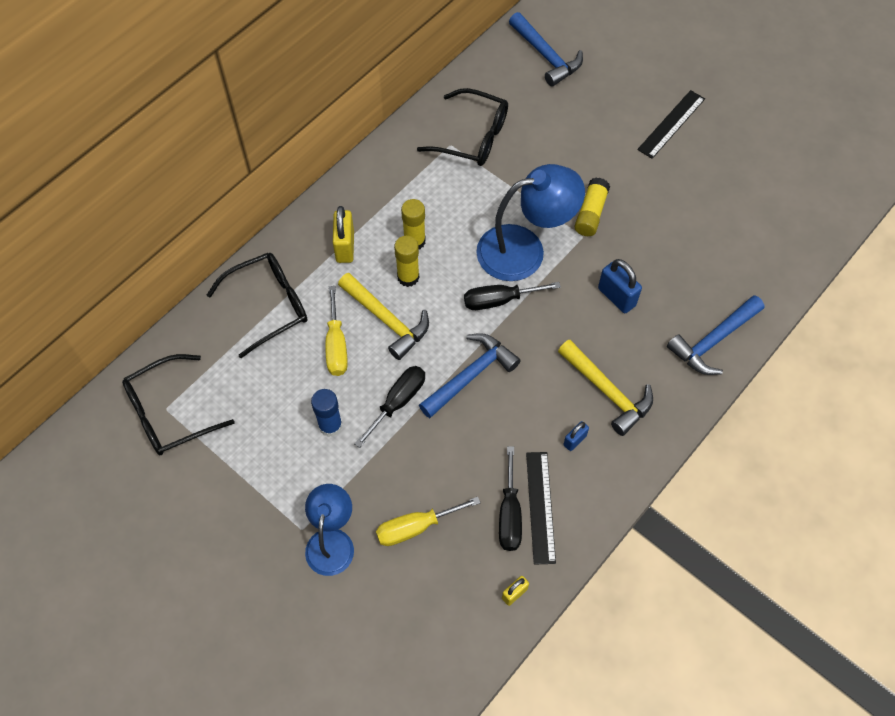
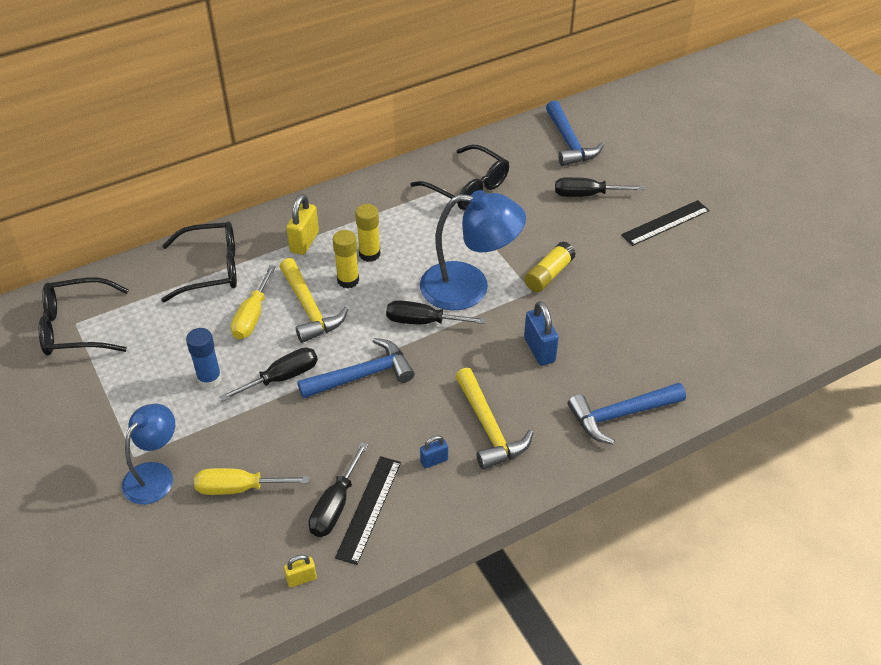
camera: 20 degrees right, 15 degrees down
none -> black screwdriver [555,177,644,197]

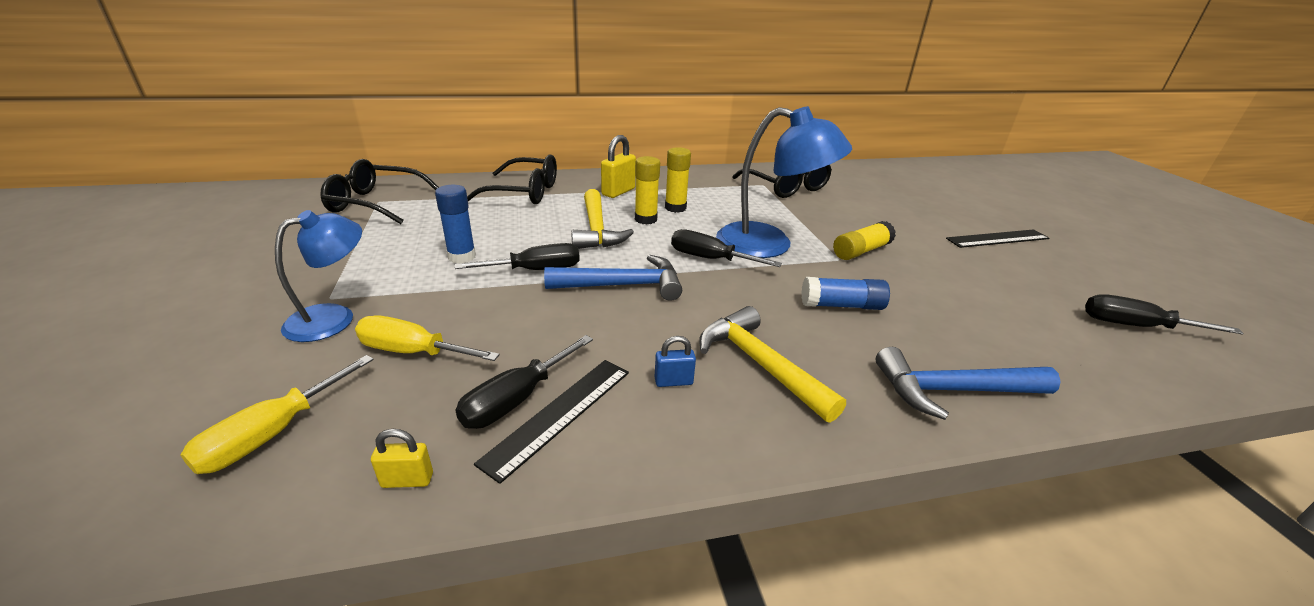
camera: 15 degrees right, 15 degrees down
yellow screwdriver [231,265,276,339] -> yellow screwdriver moved to [180,355,374,474]
yellow hammer [455,367,533,470] -> yellow hammer turned 150 degrees clockwise [699,306,846,423]
blue padlock [524,301,559,366] -> blue glue stick [801,277,890,310]
blue hammer [546,100,604,166] -> none
black screwdriver [555,177,644,197] -> black screwdriver moved to [1085,295,1244,335]

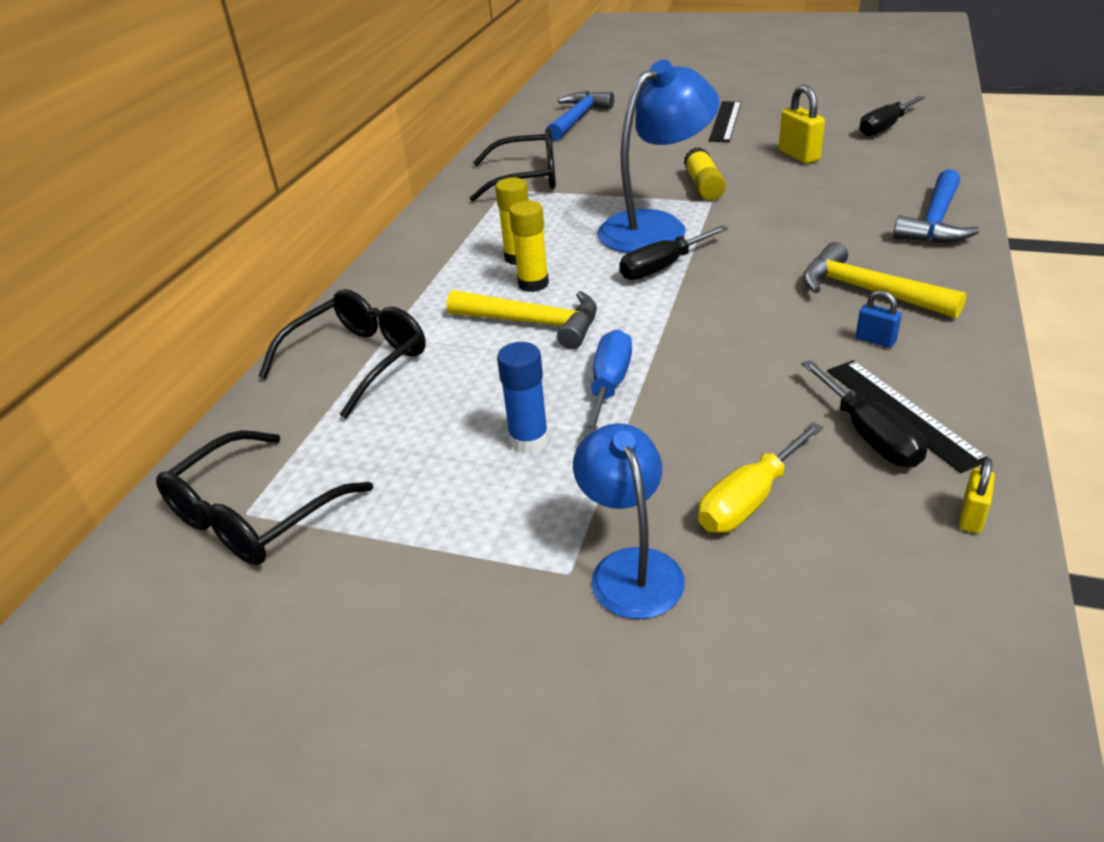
camera: 55 degrees left, 5 degrees up
yellow screwdriver [180,355,374,474] -> none
black screwdriver [455,243,580,270] -> blue screwdriver [583,329,632,436]
blue hammer [544,255,682,301] -> blue hammer moved to [547,91,614,141]
yellow padlock [601,135,636,198] -> yellow padlock moved to [779,85,825,164]
blue padlock [655,336,696,387] -> blue padlock turned 75 degrees counterclockwise [856,290,902,348]
yellow hammer [699,306,846,423] -> yellow hammer turned 45 degrees clockwise [803,242,967,318]
blue glue stick [801,277,890,310] -> none

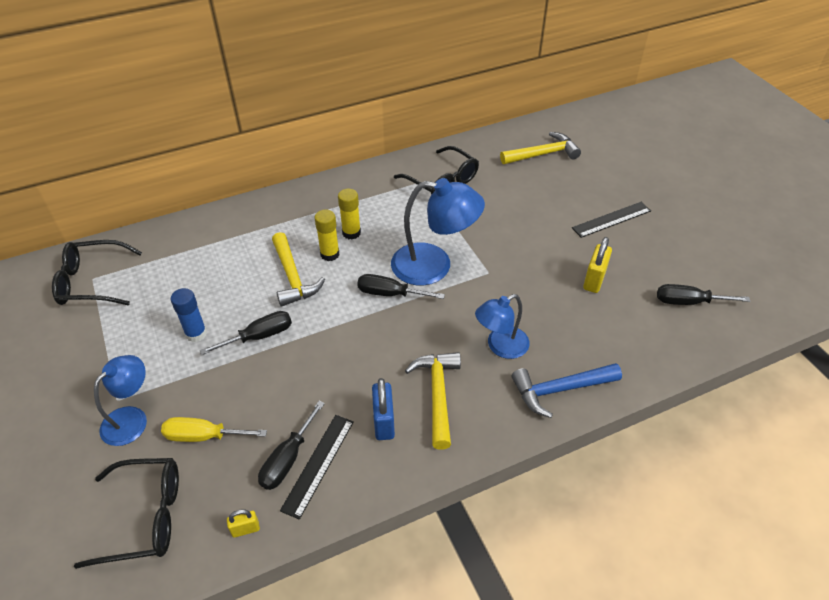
camera: 45 degrees right, 10 degrees up
black glasses [259,289,426,419] -> black glasses moved to [74,458,179,569]
blue hammer [547,91,614,141] -> yellow hammer [500,132,581,164]
blue screwdriver [583,329,632,436] -> black screwdriver [200,311,292,355]
yellow glue stick [684,147,726,200] -> none
blue padlock [856,290,902,348] -> blue padlock [372,378,395,440], size x1.74
none -> blue lamp [475,294,530,359]

